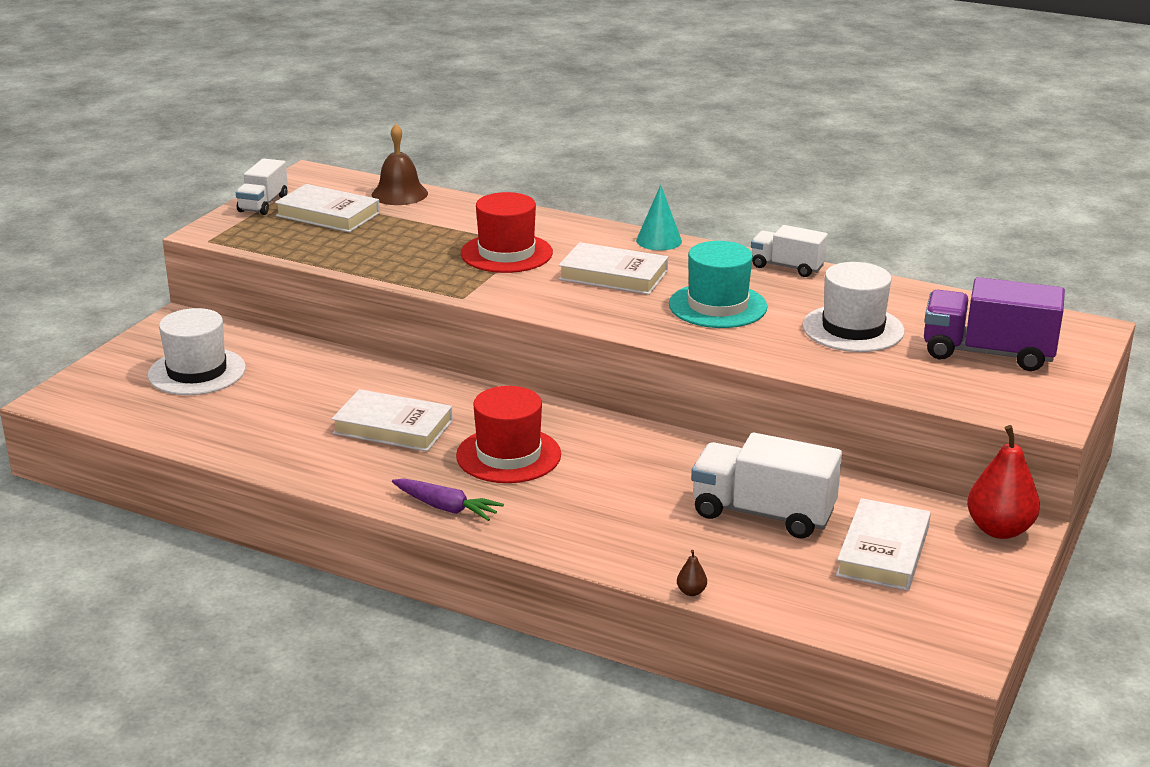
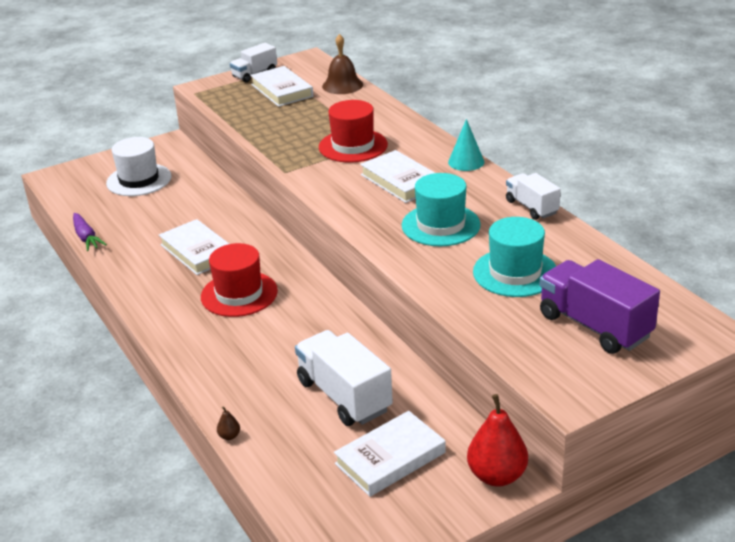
camera: 35 degrees right, 5 degrees up
purple carrot [392,478,504,521] -> purple carrot moved to [73,213,107,251]
white hat [802,262,905,352] -> turquoise hat [473,217,556,297]

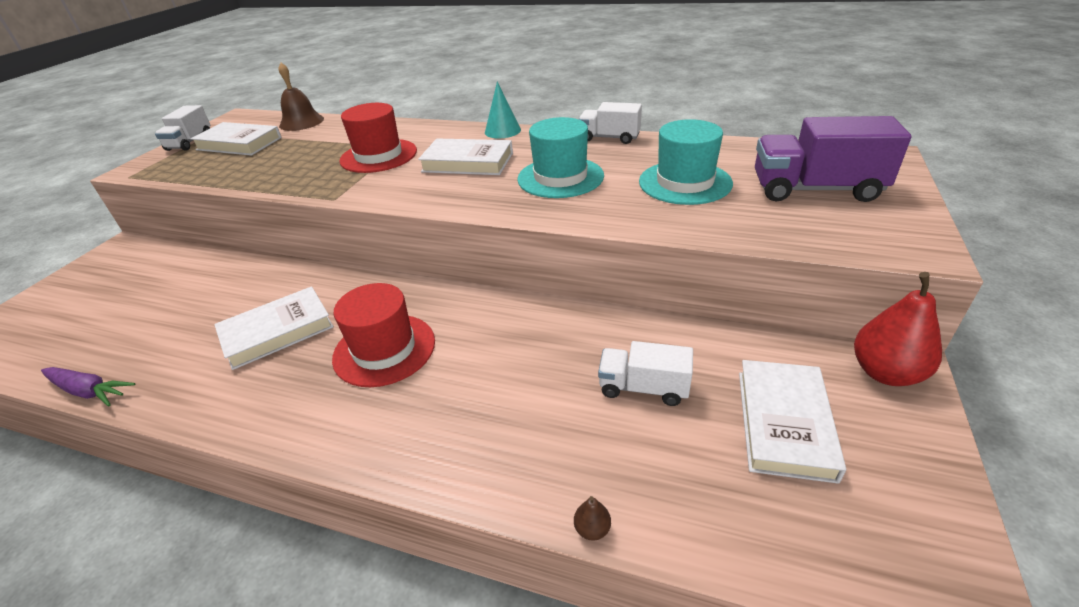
camera: 40 degrees left, 5 degrees up
white hat [106,137,171,196] -> none
white book [159,219,229,275] -> white book turned 45 degrees counterclockwise [214,286,334,370]
white truck [295,330,393,426] -> white truck [598,341,693,406], size x0.61

